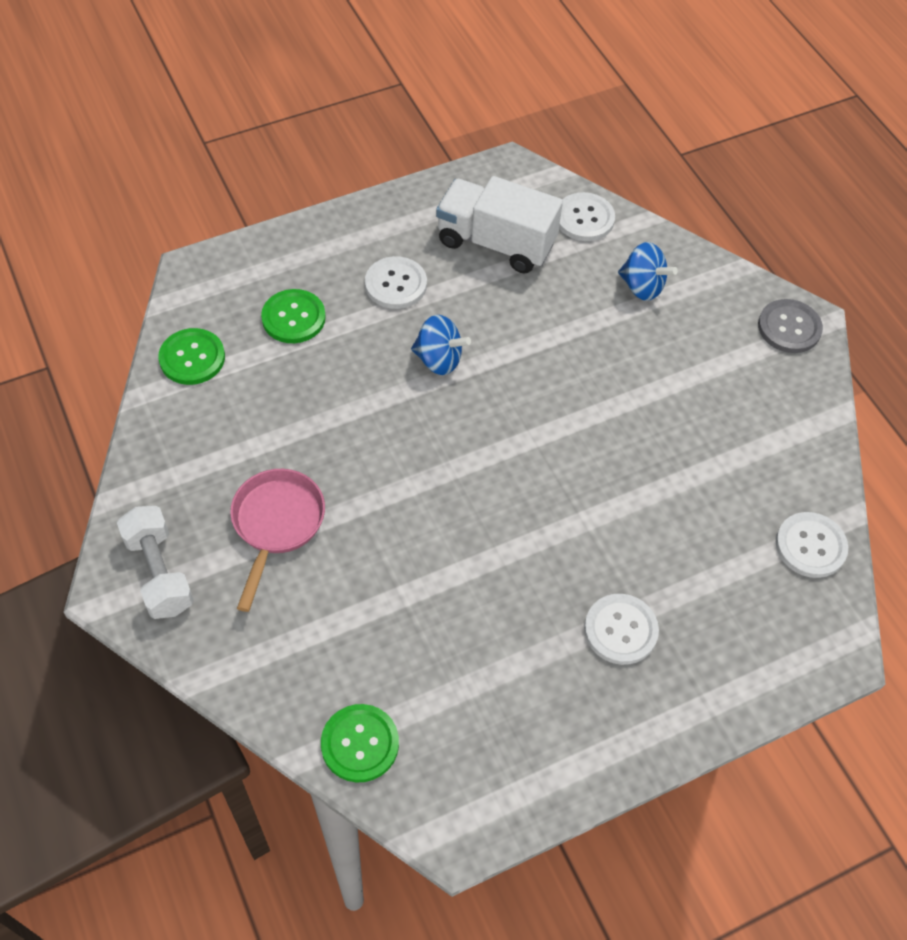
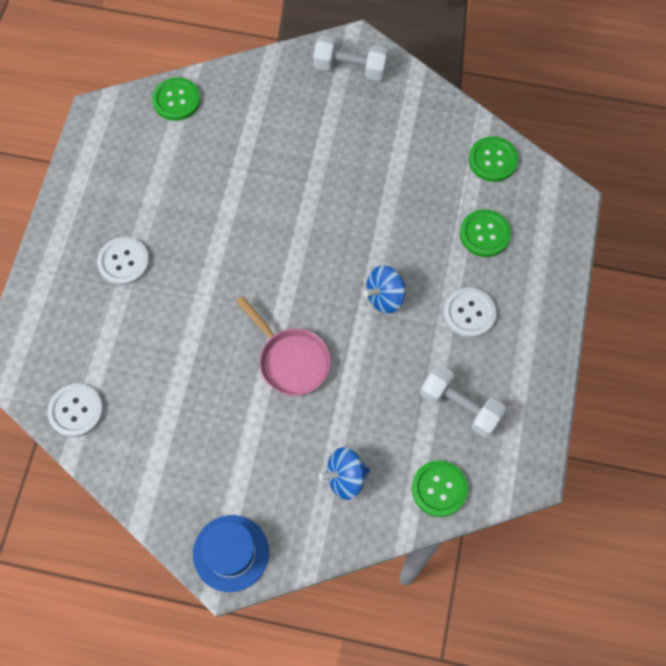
camera: 130 degrees right, 10 degrees up
pink pan [230,469,325,612] -> pink pan moved to [236,296,331,396]
white truck [436,176,563,273] -> white dumbbell [420,365,506,437]
white button [559,192,615,241] -> green button [412,460,468,517]
grey button [758,299,823,353] -> blue hat [193,515,269,592]

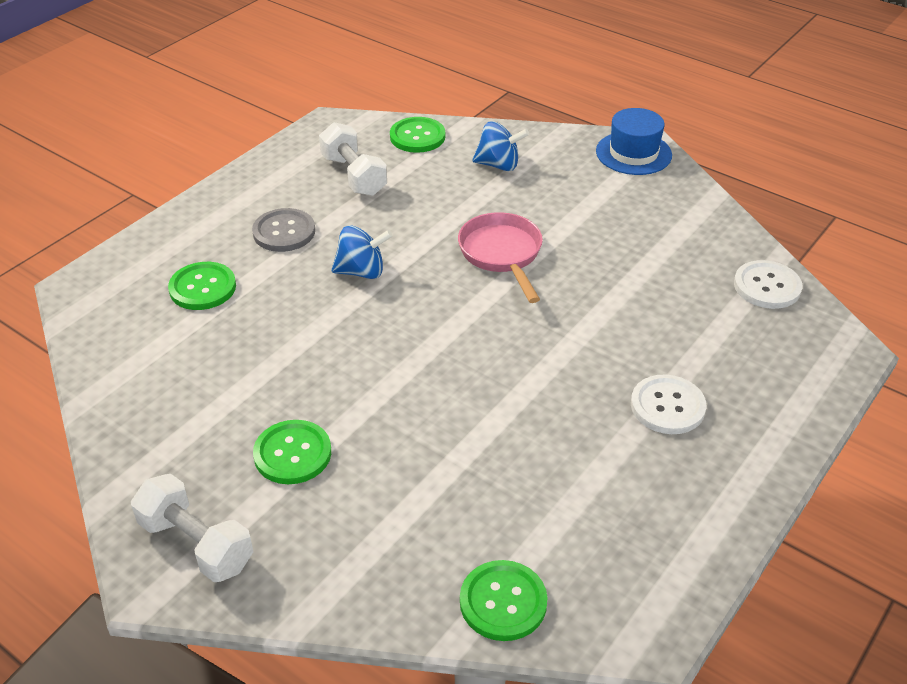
camera: 155 degrees left, 25 degrees down
white button [443,288,496,338] -> grey button [252,208,315,252]
green button [469,136,518,182] -> green button moved to [253,420,331,484]

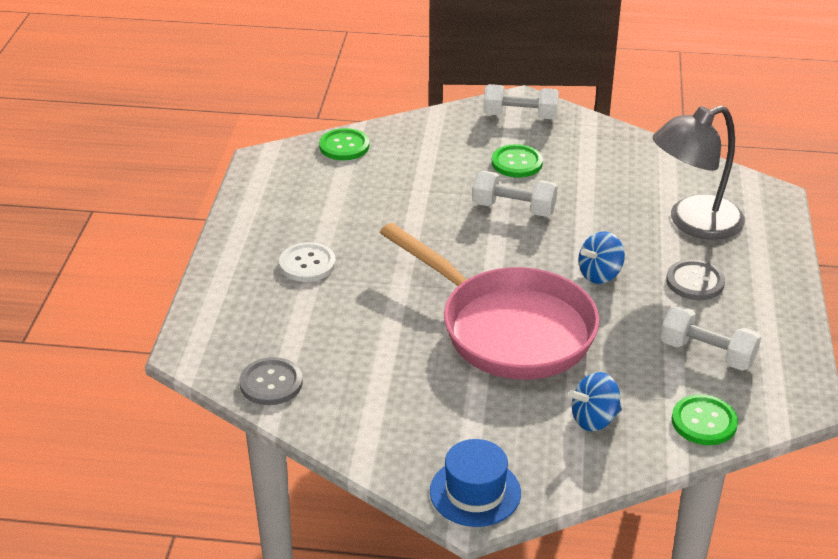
camera: 150 degrees right, 5 degrees down
green button [168,262,236,310] -> grey lamp [652,105,745,240]
pink pan [458,212,543,303] -> pink pan [380,223,600,380], size x1.92
white button [734,260,802,309] -> grey button [240,357,303,405]
none -> white dumbbell [472,171,558,217]

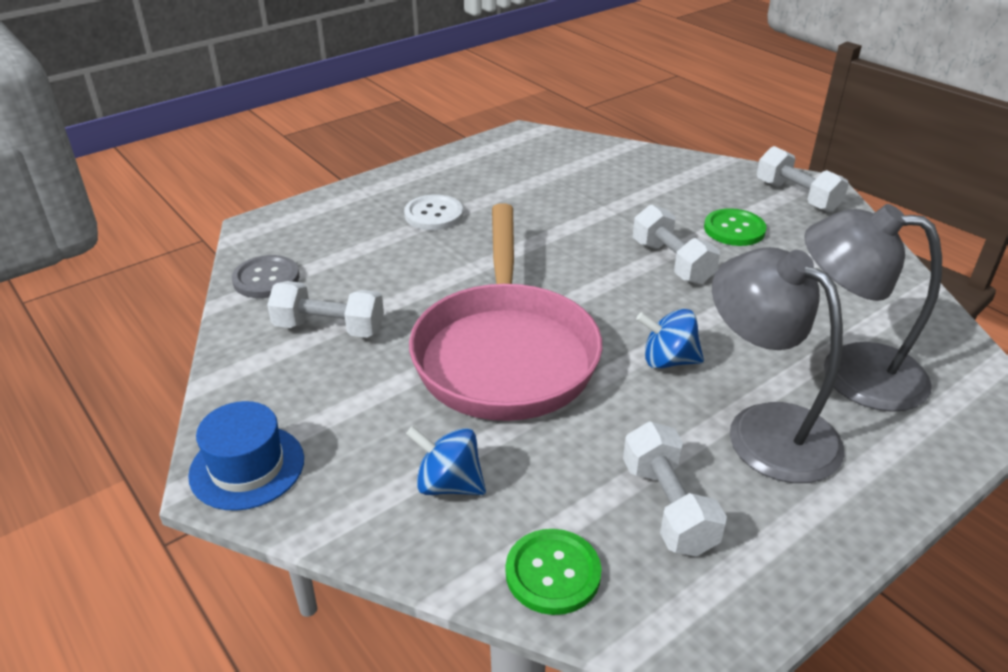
camera: 45 degrees right, 0 degrees up
green button [319,128,370,160] -> none
grey button [666,259,725,300] -> grey lamp [712,247,844,483]
none -> white dumbbell [267,281,384,338]

